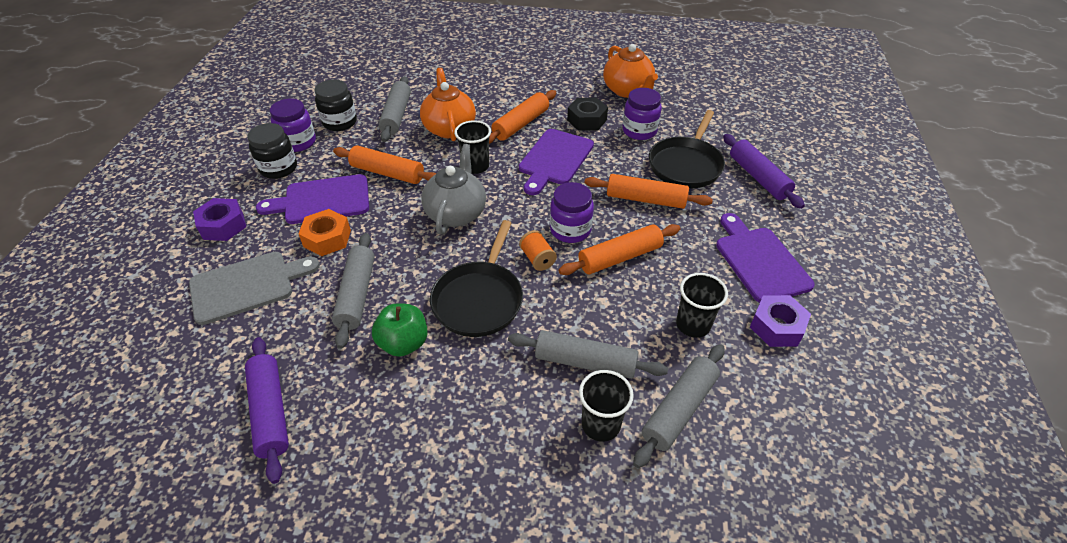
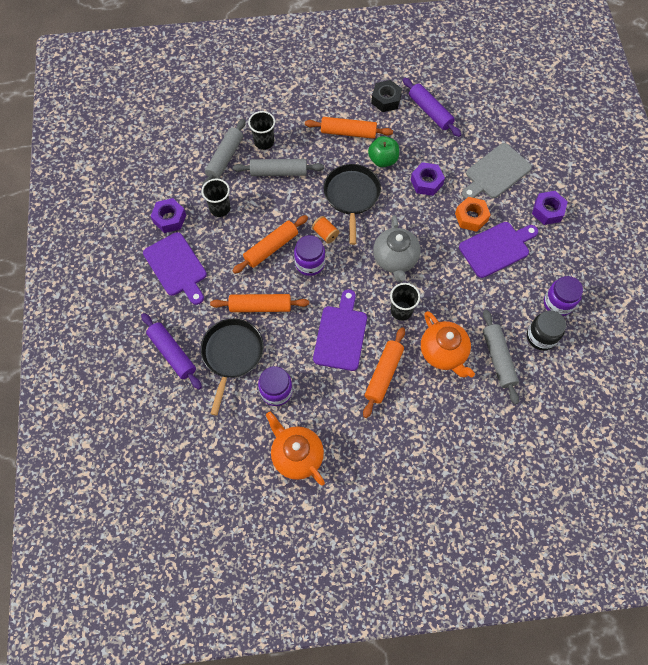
camera: 165 degrees right, 20 degrees up
black jar [248,123,297,179] -> none
grey rolling pin [332,233,375,349] -> purple nut [411,162,445,196]
orange rolling pin [333,145,436,184] -> orange rolling pin moved to [305,117,393,139]
black nut [567,98,608,131] -> black nut moved to [371,80,402,112]

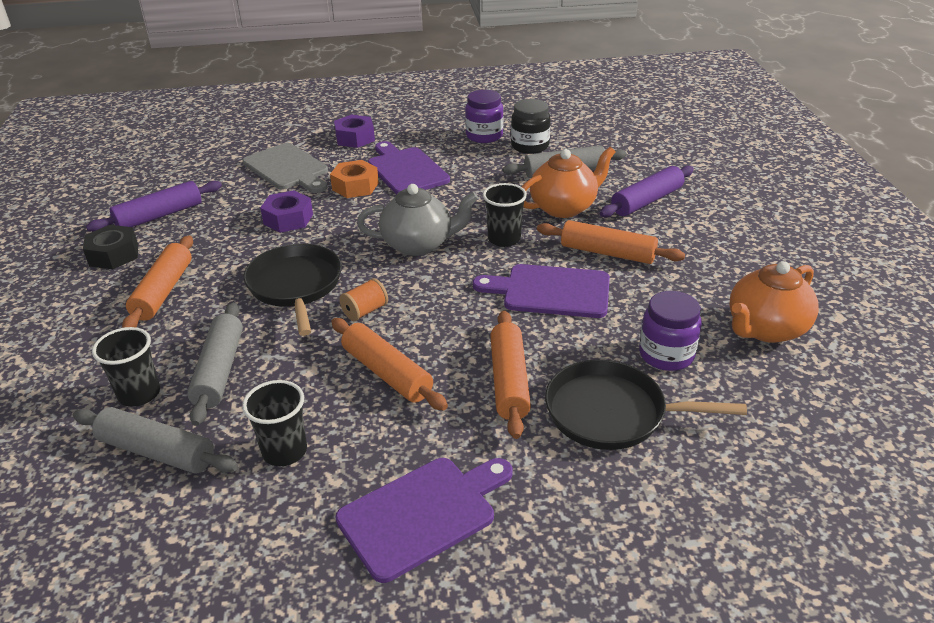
camera: 90 degrees left, 30 degrees down
purple rolling pin [141,313,202,390] -> purple rolling pin moved to [599,166,694,217]
purple nut [151,198,186,233] -> none
purple jar [294,235,325,276] -> none
black pan [324,164,381,245] -> black pan turned 75 degrees clockwise [244,244,342,336]
green apple [368,136,399,167] -> none

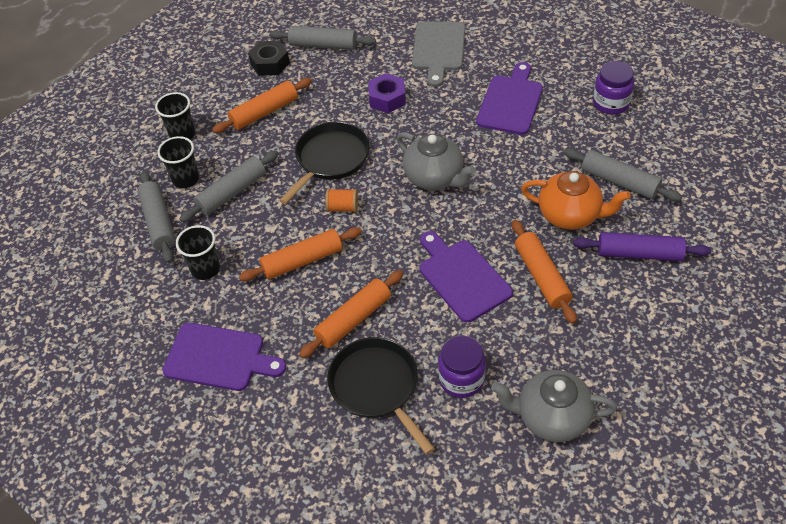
camera: 50 degrees right, 15 degrees up
purple rolling pin [86,181,222,232] -> grey rolling pin [269,26,376,50]
orange nut [330,160,379,198] -> none
orange rolling pin [331,318,448,411] -> orange rolling pin turned 60 degrees clockwise [239,227,362,281]
purple nut [334,115,375,148] -> none
black cup [483,183,527,247] -> black cup moved to [155,92,195,139]
black jar [511,99,551,154] -> none
orange teapot [729,261,819,343] -> grey teapot [491,370,617,442]

